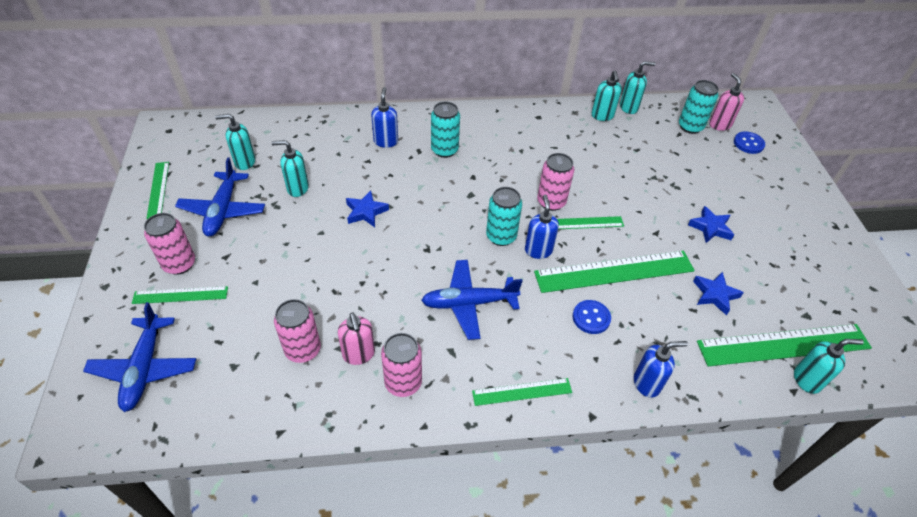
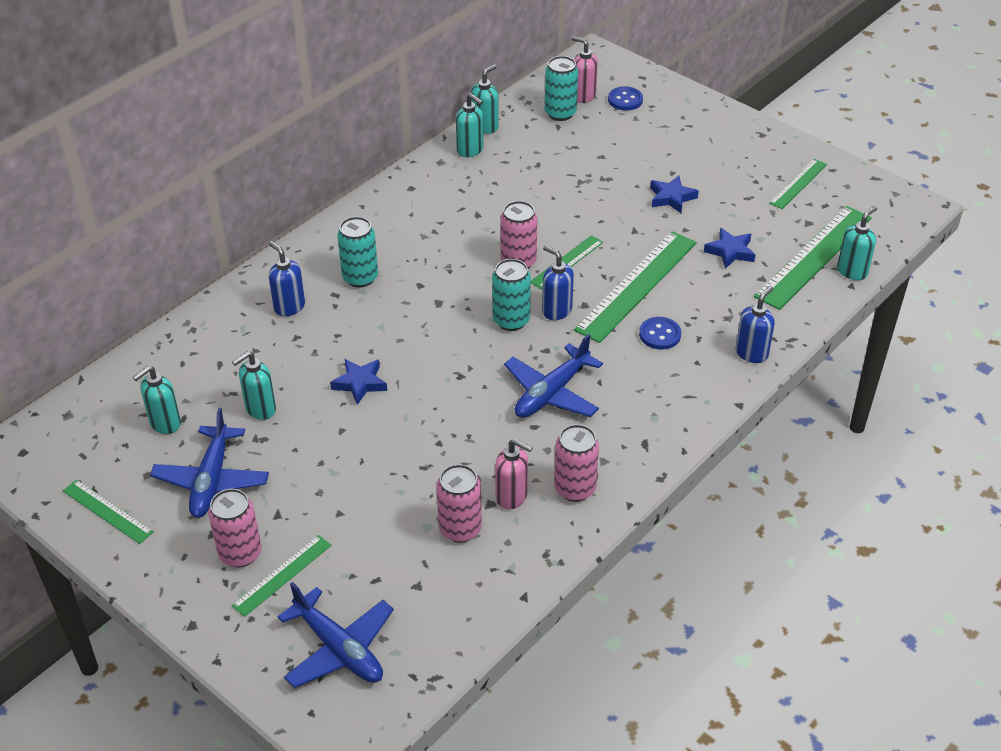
camera: 40 degrees left, 5 degrees down
blue plane [175,157,265,237] -> blue plane turned 45 degrees clockwise [150,408,269,518]
green ruler [472,378,572,406] -> green ruler moved to [769,159,827,209]

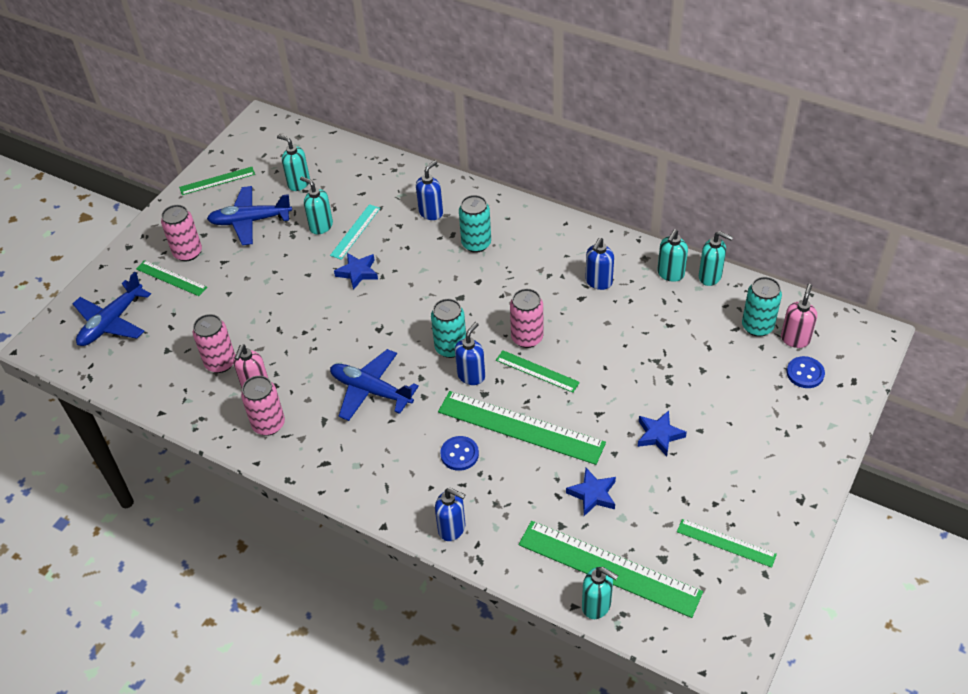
camera: 80 degrees right, 5 degrees up
green ruler [63,480,154,544] -> green ruler turned 45 degrees clockwise [179,167,255,195]
none -> turquoise ruler [330,204,380,260]
none -> blue soap dispenser [585,238,614,290]

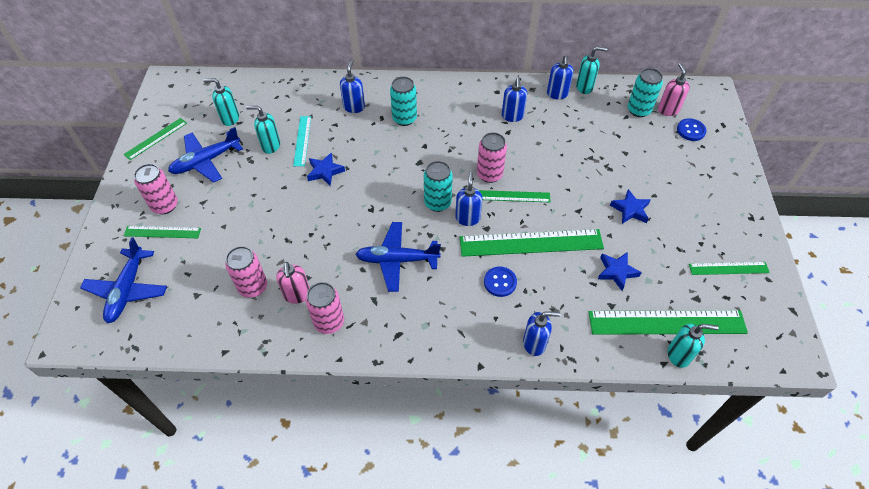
camera: 30 degrees left, 5 degrees up
turquoise soap dispenser [657,229,688,282] -> blue soap dispenser [547,55,574,99]

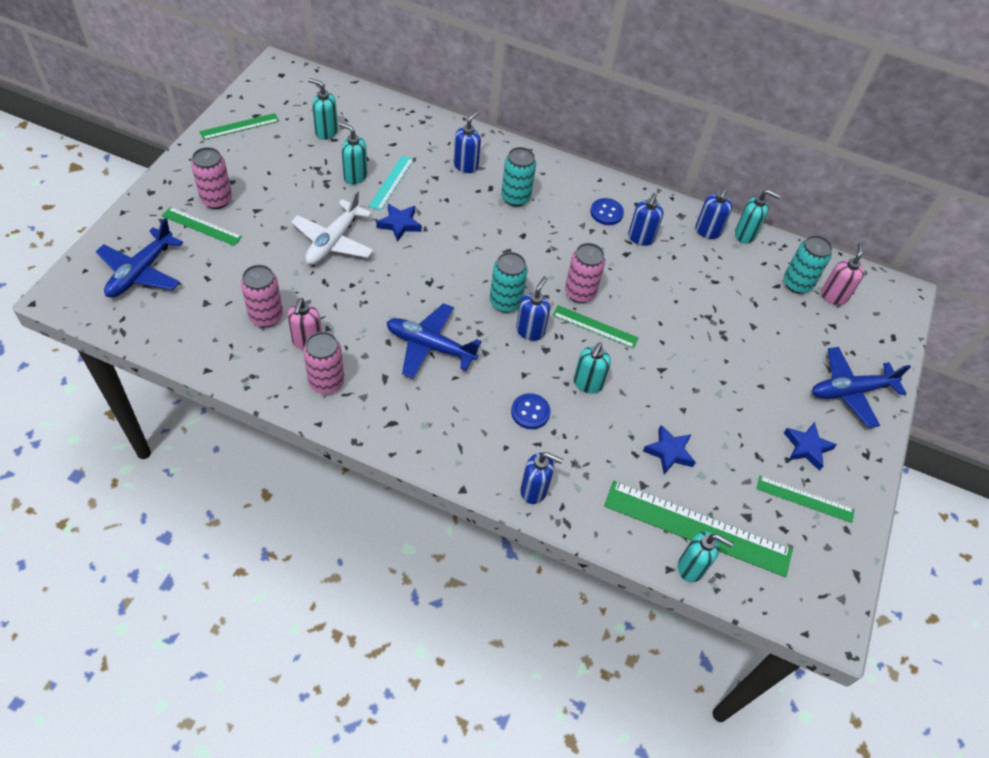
camera: 15 degrees right, 0 degrees up
blue plane [168,127,243,183] -> blue plane moved to [812,347,911,428]
green ruler [460,229,604,257] -> turquoise soap dispenser [573,342,611,394]
blue star [610,189,651,224] -> blue star moved to [784,422,837,471]
blue button [677,118,706,141] -> blue button moved to [590,198,624,225]
none -> white plane [291,190,374,265]

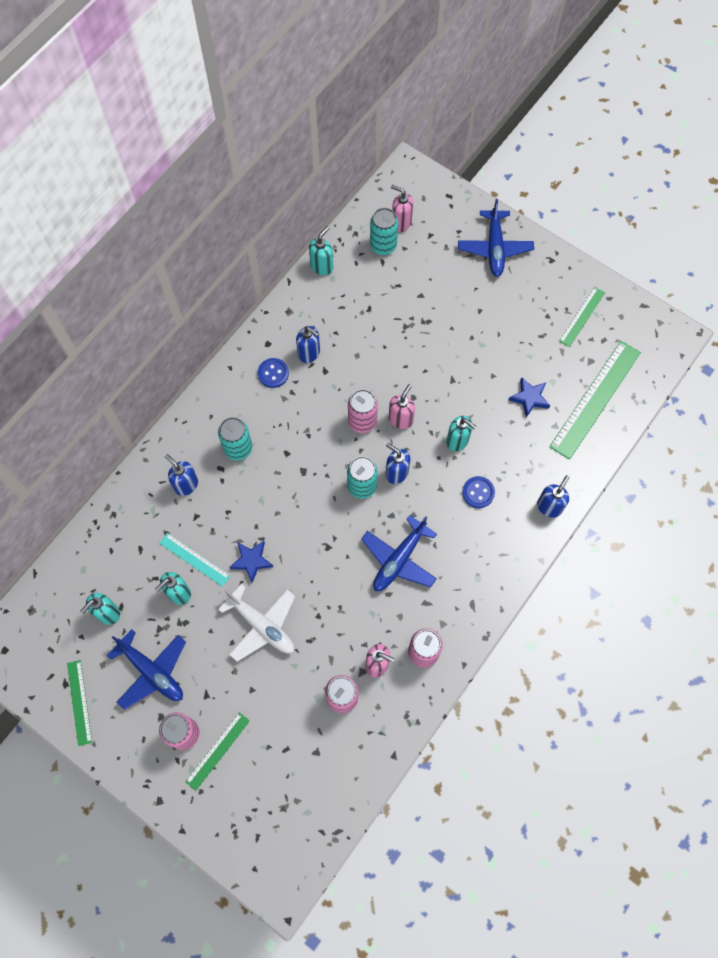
camera: 70 degrees left, 15 degrees up
blue plane [96,218,183,298] -> blue plane moved to [107,629,186,710]
green ruler [552,305,638,349] -> pink soap dispenser [389,384,415,429]
turquoise soap dispenser [678,531,734,582] -> none
blue soap dispenser [695,187,733,239] -> none
blue star [784,422,837,471] -> none

